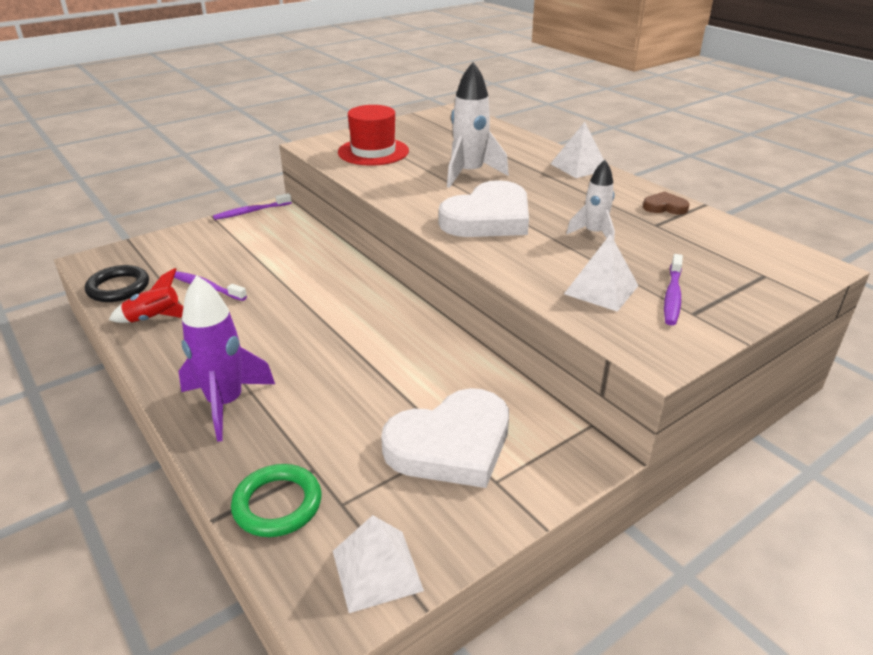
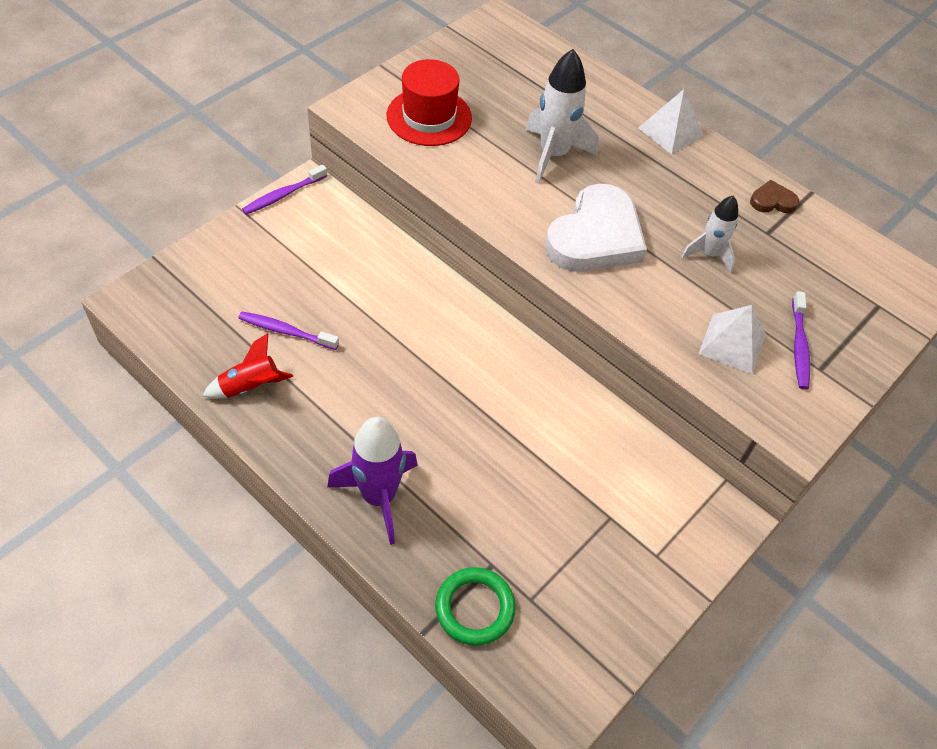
camera: 15 degrees left, 20 degrees up
black ring [85,265,149,302] -> none
white pyramid [333,515,424,613] -> none
white heart [381,388,509,488] -> none

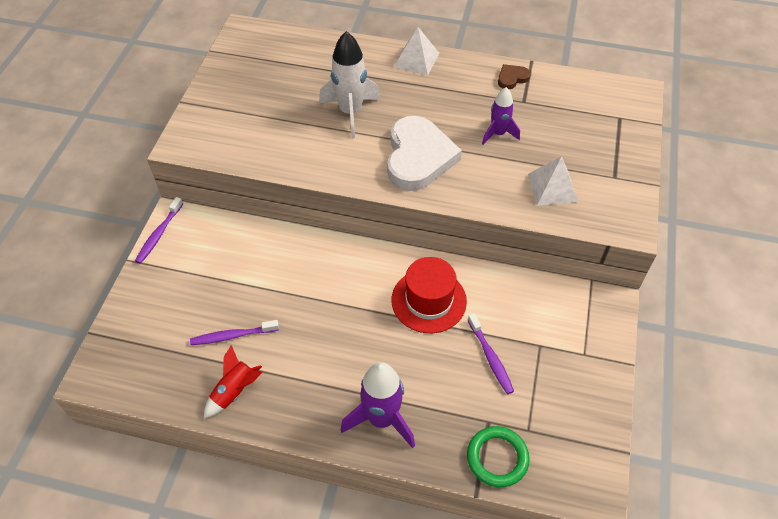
camera: 25 degrees left, 0 degrees up
red hat [387,59,472,146] -> red hat moved to [392,257,467,333]
white rocket [681,195,738,273] -> purple rocket [482,87,520,145]
purple toothbrush [792,291,810,389] -> purple toothbrush moved to [468,313,514,394]

